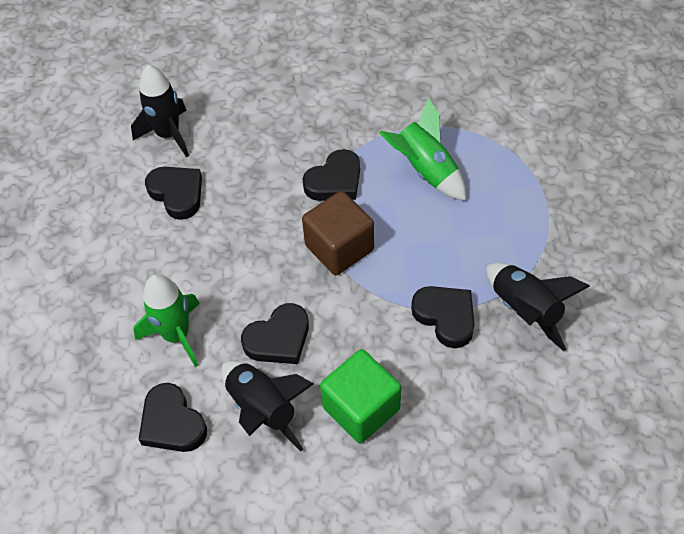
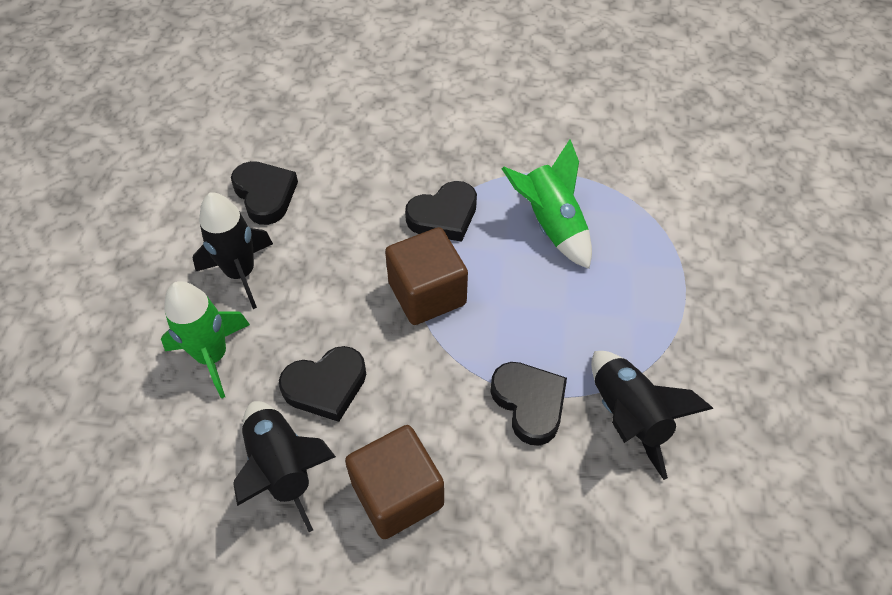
camera: 10 degrees right, 0 degrees up
black rocket [131,65,189,157] -> black rocket moved to [193,192,273,309]
black heart [138,383,207,452] -> none
green cube [320,349,401,443] -> brown cube [345,425,444,539]

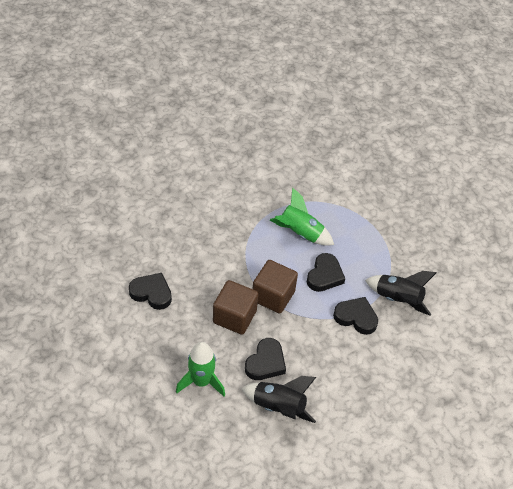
camera: 40 degrees left, 5 degrees down
black rocket [193,192,273,309] -> none
brown cube [345,425,444,539] -> brown cube moved to [213,280,258,335]
black heart [405,181,477,242] -> black heart moved to [307,253,345,292]

